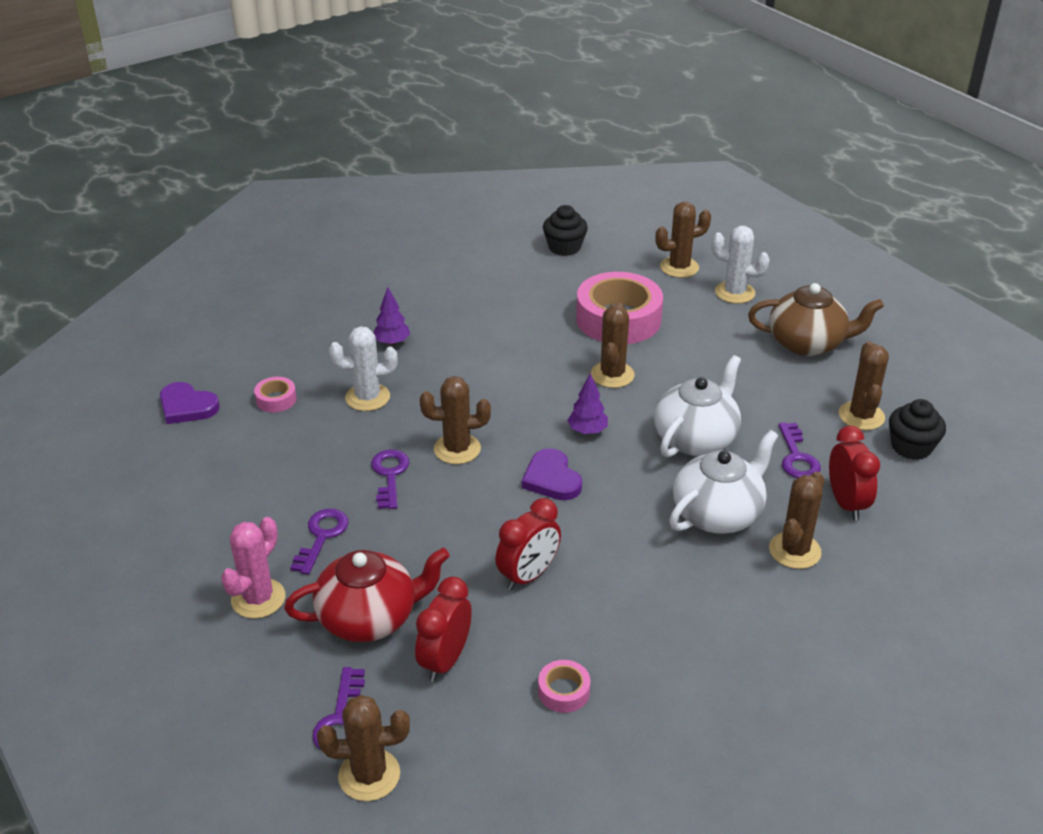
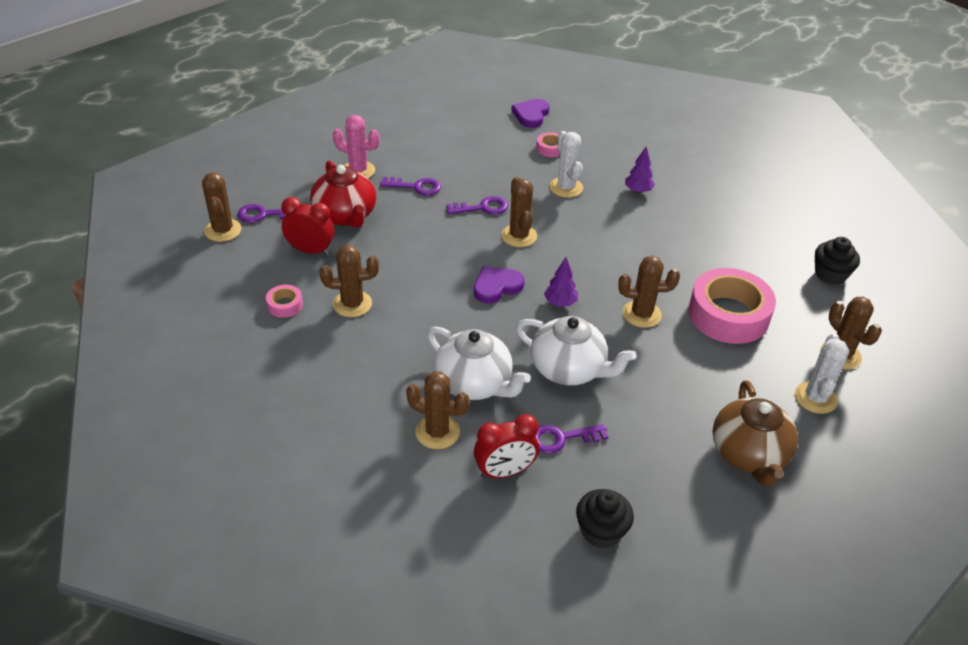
camera: 80 degrees right, 5 degrees up
red clock [495,498,561,590] -> none
brown cactus [839,341,889,430] -> brown cactus moved to [320,245,379,317]

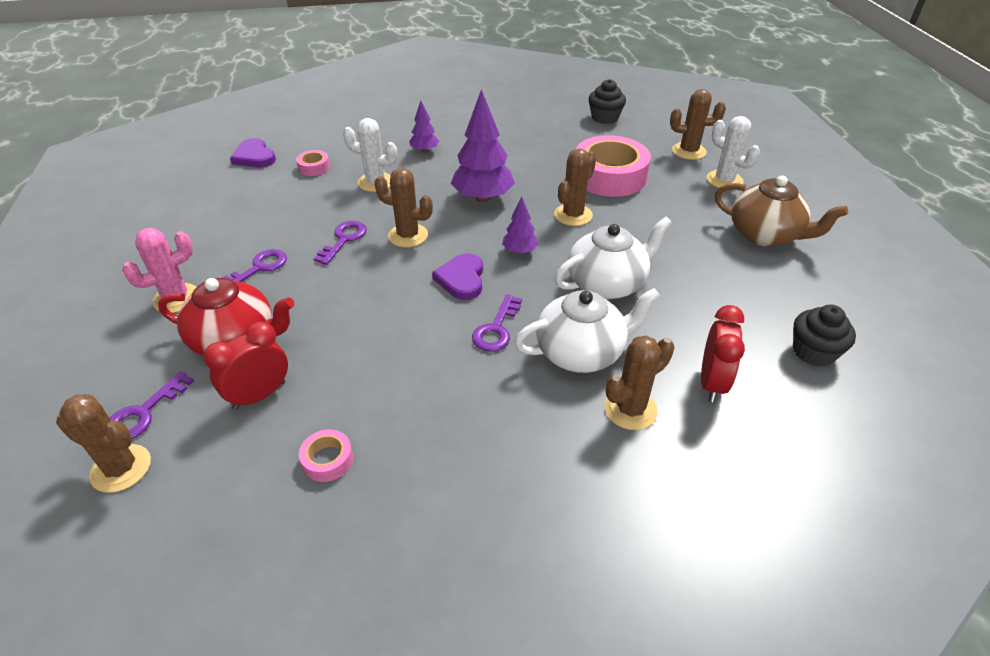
camera: 55 degrees left, 0 degrees up
brown cactus [320,245,379,317] -> none
purple key [535,424,608,454] -> purple key moved to [472,294,522,352]
none -> purple tree [450,89,515,203]

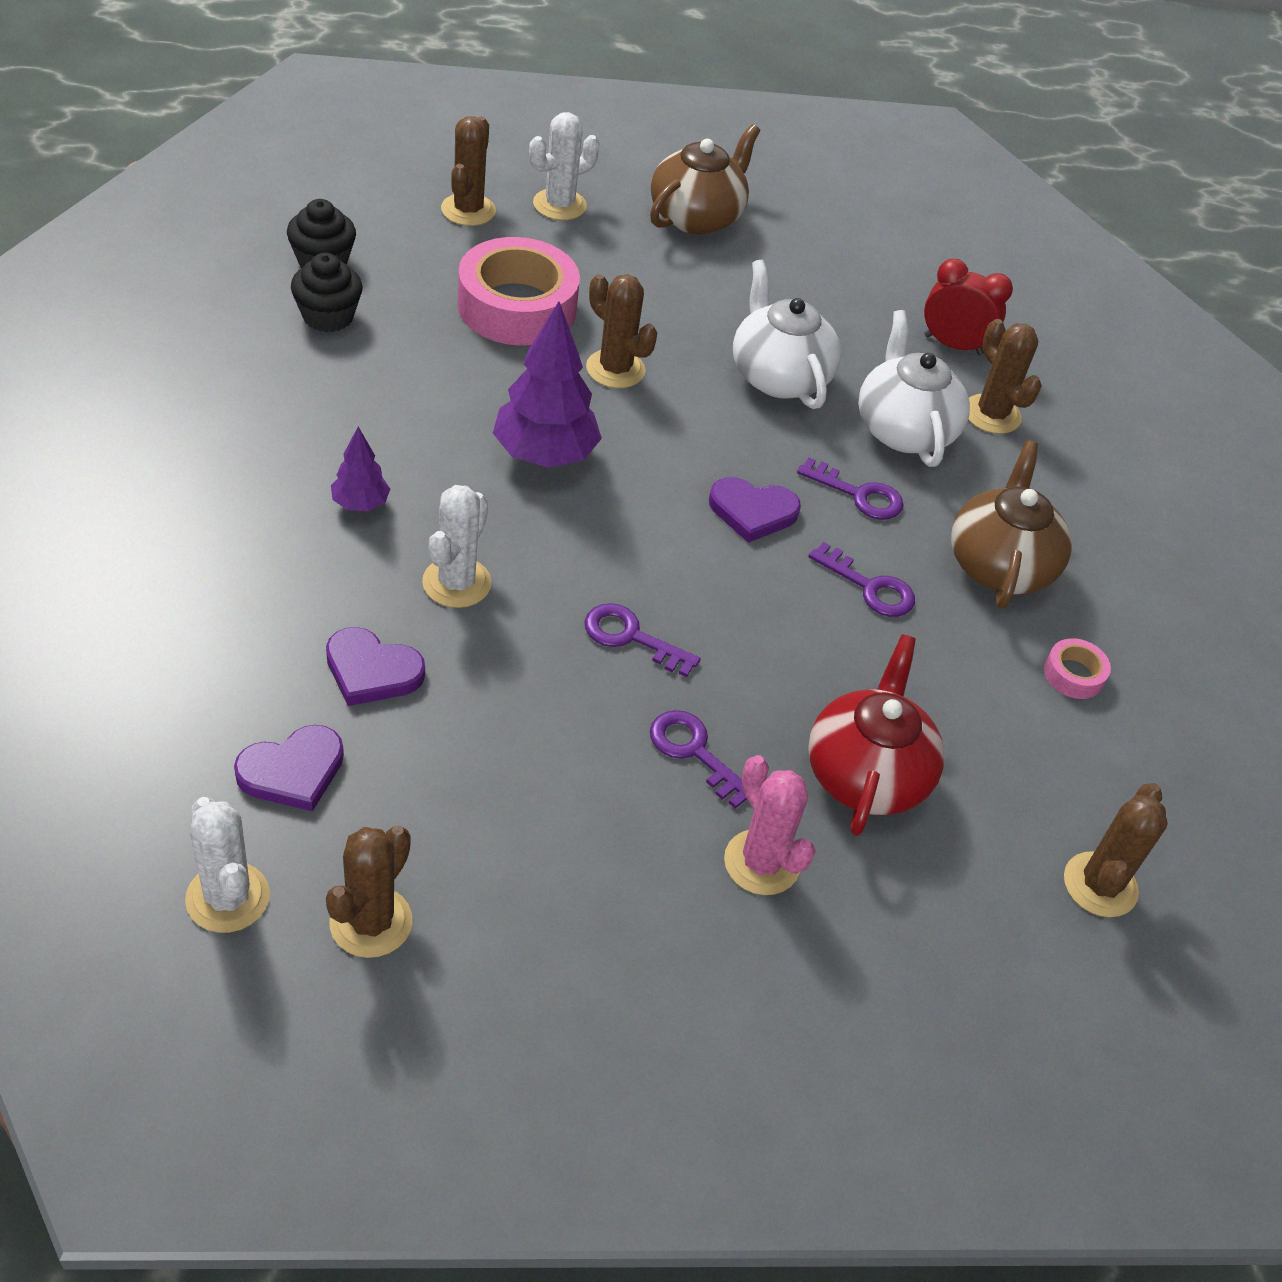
camera: 90 degrees left, 5 degrees up
purple key [110,371,194,439] -> purple key moved to [808,542,915,617]
red clock [204,321,288,410] -> none
pink tape [296,150,330,176] -> purple heart [326,627,425,706]
brown cactus [374,168,433,247] -> brown cactus moved to [326,826,413,958]
purple tree [502,197,539,254] -> none
black cupcake [793,305,856,367] -> black cupcake moved to [291,253,363,332]
none -> white cactus [185,797,270,933]
none -> brown teapot [951,441,1072,609]

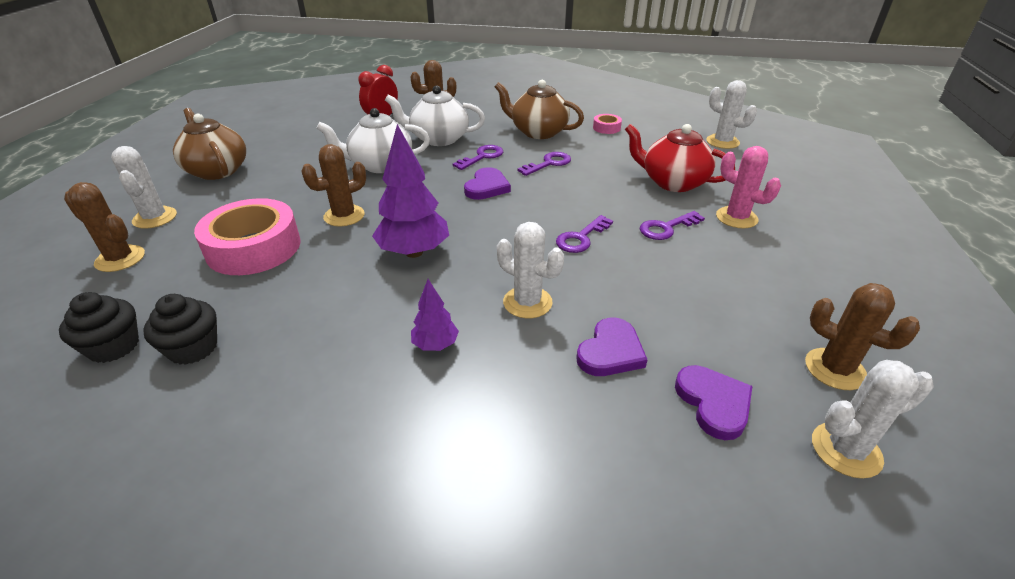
camera: 70 degrees left, 10 degrees down
pink cactus [724,755,815,895] -> pink cactus turned 60 degrees clockwise [716,146,781,228]
brown cactus [1064,783,1168,917] -> white cactus [706,80,757,149]

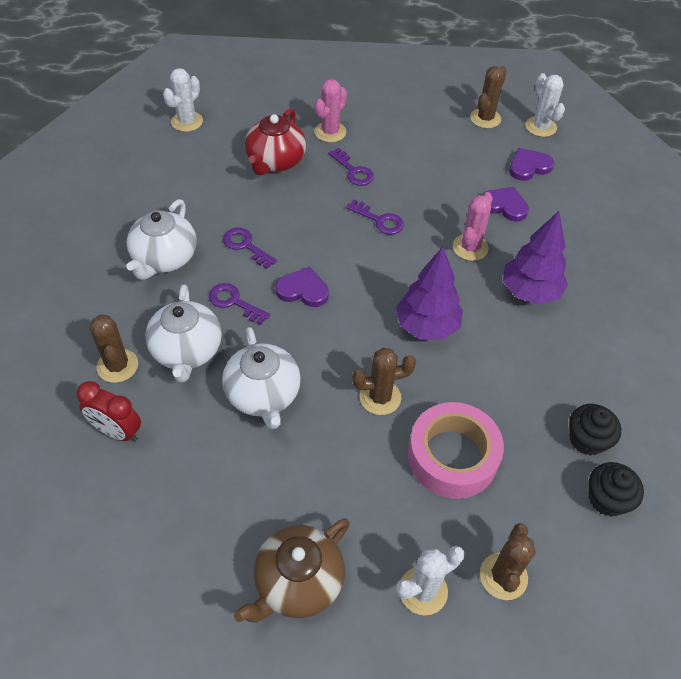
camera: 100 degrees left, 15 degrees up
brown cactus [301,144,366,227] -> brown cactus turned 60 degrees counterclockwise [352,348,416,415]
purple tree [411,279,459,351] -> purple tree [503,211,568,305], size x1.92
brown teapot [495,80,584,139] -> white teapot [126,199,197,280]
white cactus [497,222,564,319] -> pink cactus [453,192,493,261]
pink tape [593,114,622,134] -> none

